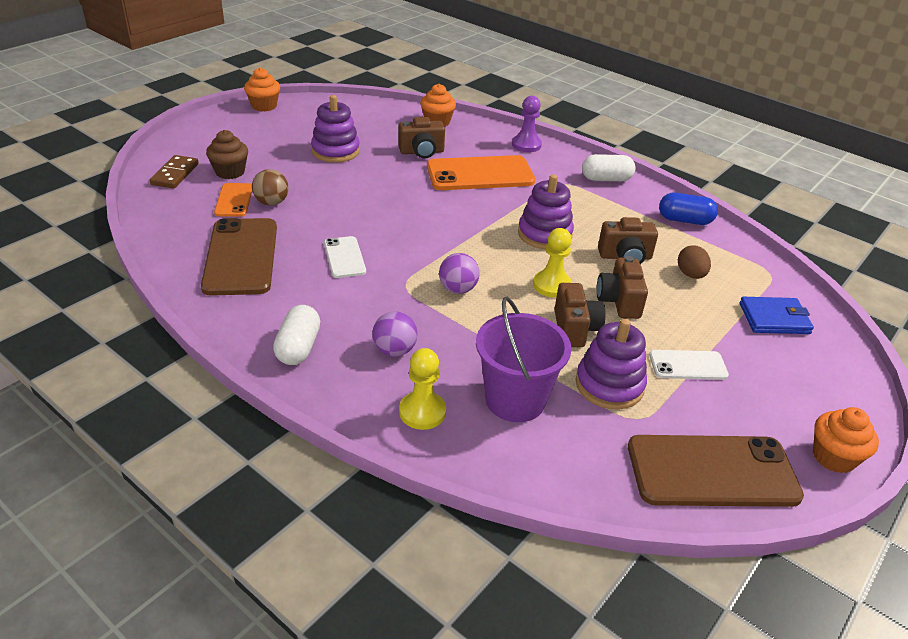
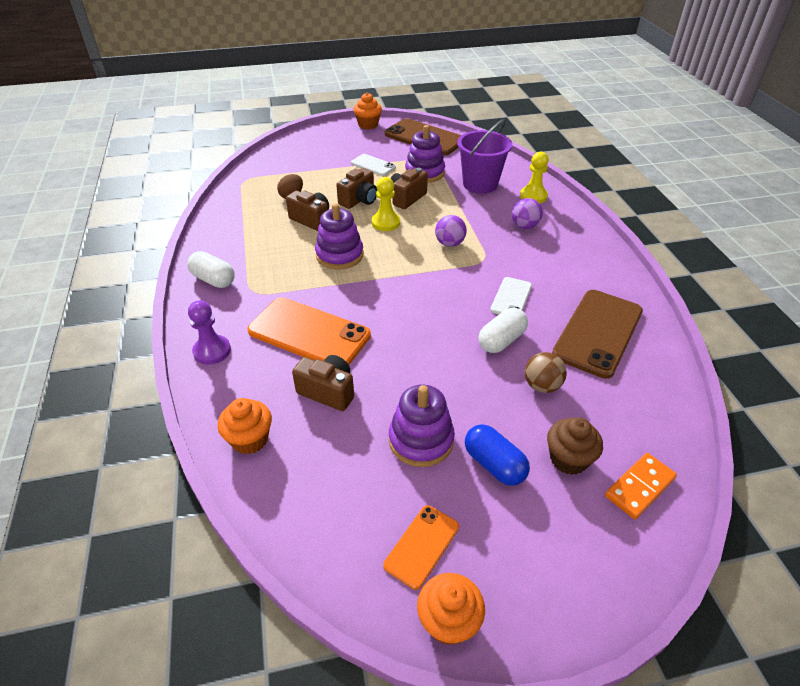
camera: 140 degrees left, 5 degrees up
brown domino [149,155,199,189] -> orange domino [605,453,677,519]
orange phone [214,183,252,217] -> orange phone moved to [383,505,459,590]
white capsule [273,305,320,365] -> white capsule moved to [478,308,528,353]
blue capsule [659,193,718,225] -> blue capsule moved to [465,424,530,486]
blue wallet [739,297,814,334] -> none

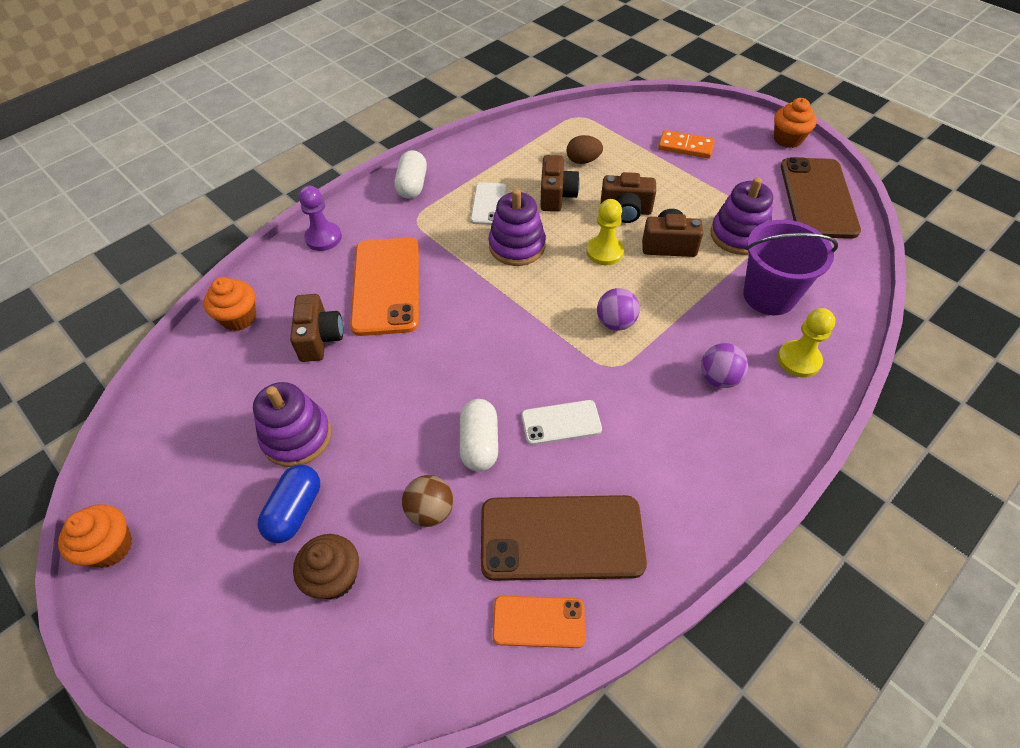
camera: 60 degrees right, 10 degrees up
white phone [351,154,396,176] -> white phone moved to [471,182,506,225]
orange phone [383,505,459,590] -> orange phone moved to [493,596,585,648]
white capsule [478,308,528,353] -> white capsule turned 75 degrees clockwise [460,399,498,471]
orange domino [605,453,677,519] -> orange domino moved to [658,130,715,158]

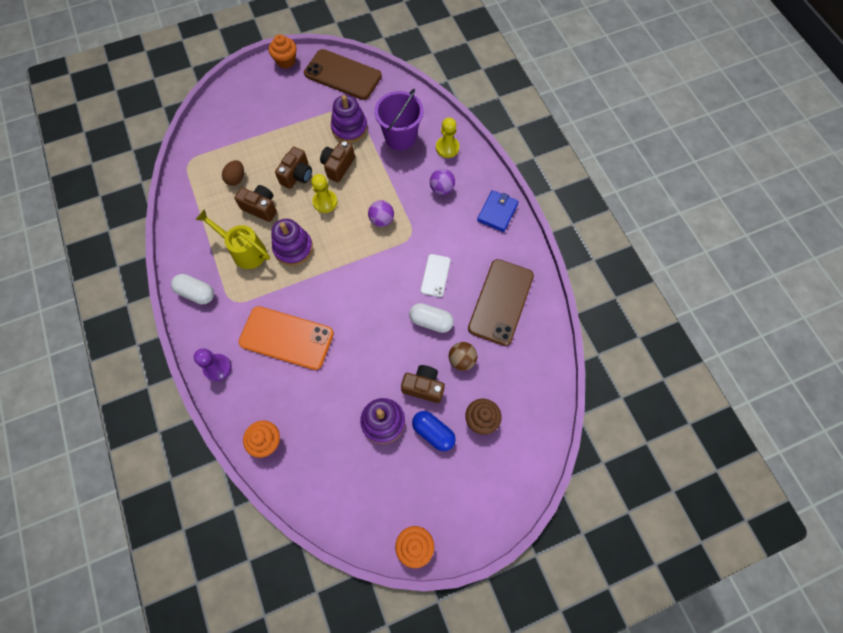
camera: 70 degrees left, 15 degrees up
brown camera [290,294,343,362] -> brown camera moved to [401,365,445,403]
white phone [471,182,506,225] -> yellow watering can [196,209,270,269]
orange phone [493,596,585,648] -> none
orange domino [658,130,715,158] -> none
none -> blue wallet [477,190,519,232]

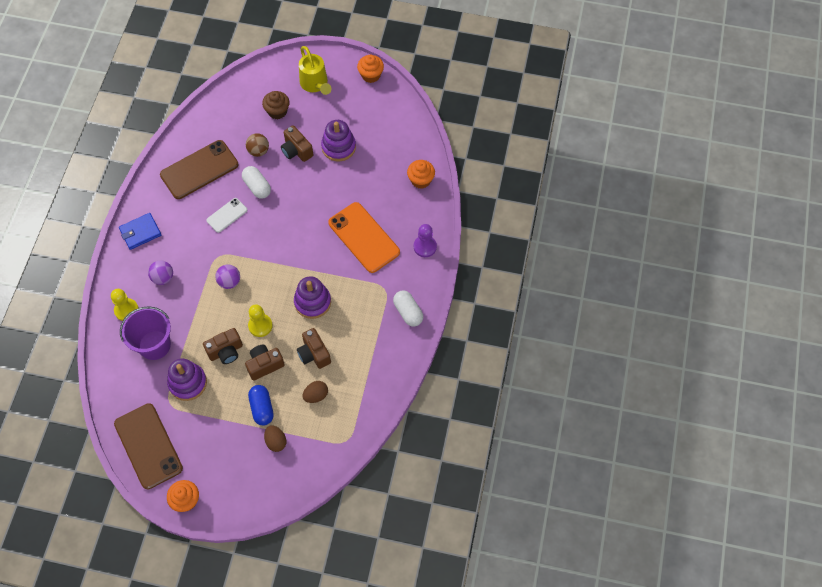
camera: 145 degrees left, 5 degrees down
yellow watering can [196,209,270,269] -> yellow watering can moved to [299,46,332,95]
blue capsule [412,411,456,451] -> blue capsule moved to [248,385,274,426]
none -> brown egg [264,425,287,452]

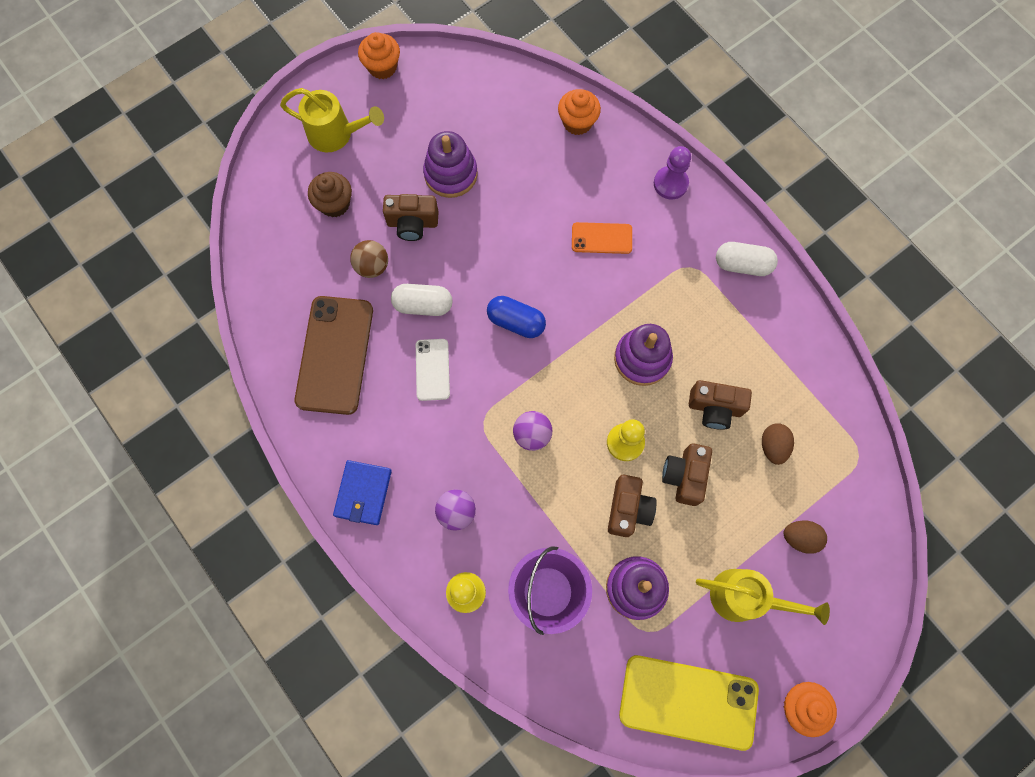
camera: 50 degrees left, 10 degrees up
brown phone [114,403,183,489] -> yellow phone [619,655,759,751]
blue capsule [248,385,274,426] -> blue capsule moved to [487,296,546,338]
orange phone [328,202,400,273] -> orange phone [572,222,632,254], size x0.53
none -> yellow watering can [696,569,830,625]

